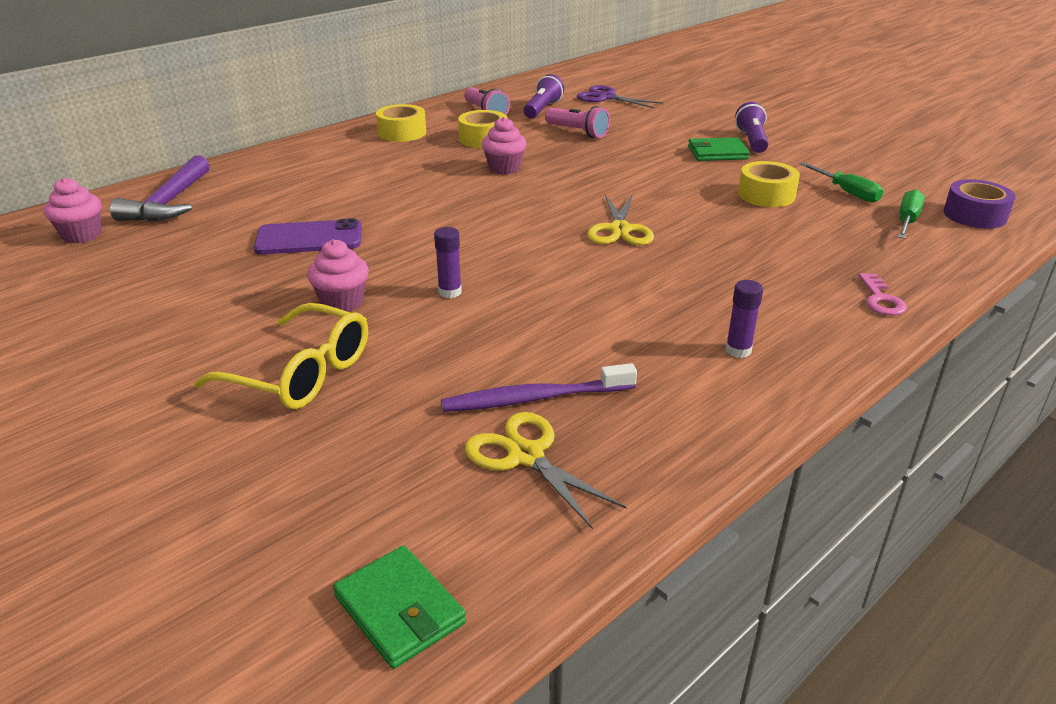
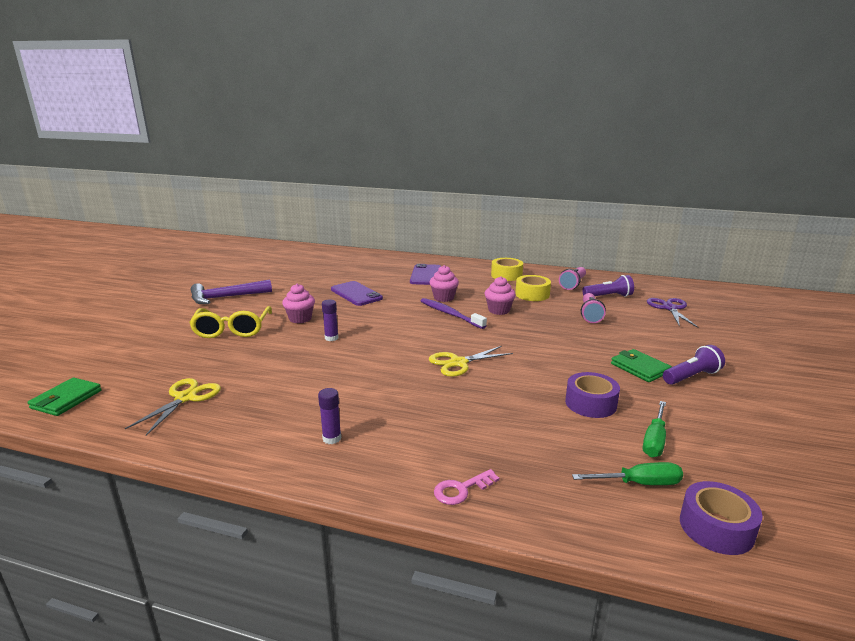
camera: 60 degrees right, 10 degrees down
pink cupcake [44,177,101,244] -> pink cupcake moved to [430,265,459,302]
purple hammer [110,155,210,222] -> purple hammer moved to [191,279,272,304]
purple toothbrush [441,363,637,412] -> purple toothbrush moved to [421,298,487,329]
yellow tape [738,161,800,207] -> purple tape [565,372,620,418]
none -> purple phone [410,264,441,285]

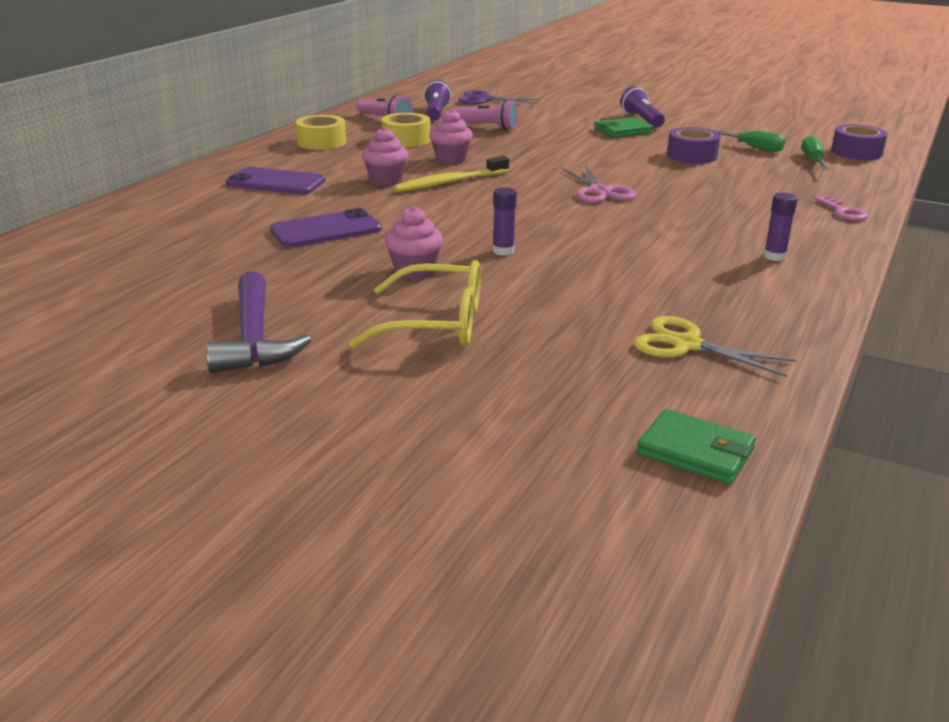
camera: 80 degrees left, 5 degrees up
purple toothbrush [421,298,487,329] -> yellow toothbrush [393,156,509,192]
yellow scissors [429,346,513,377] -> pink scissors [562,166,636,203]

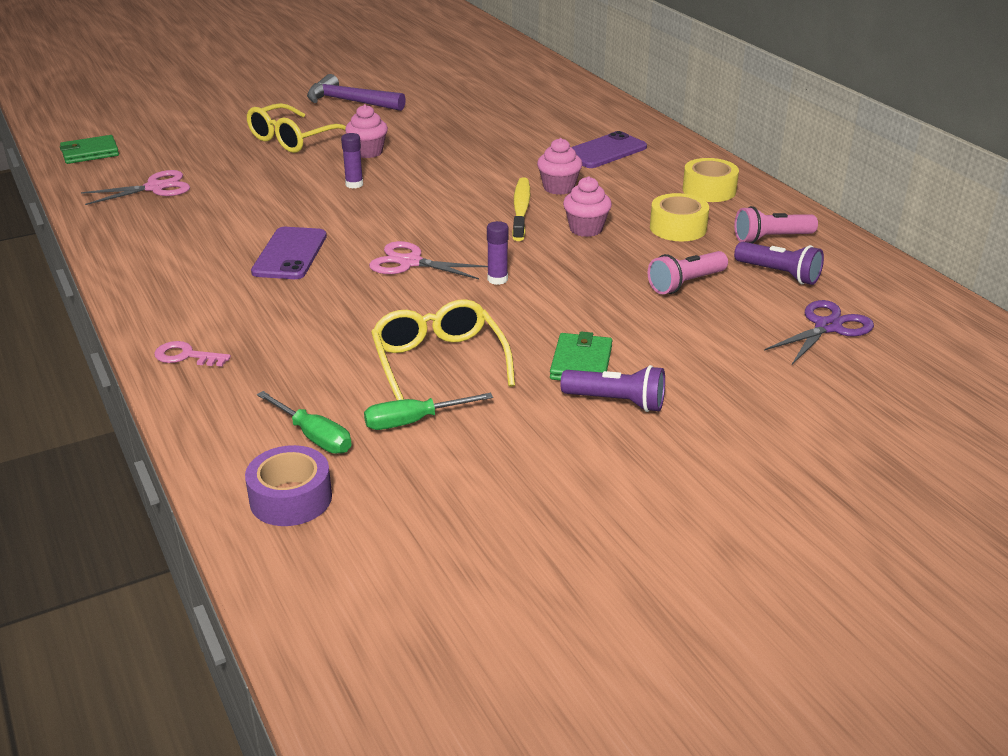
camera: 125 degrees right, 5 degrees up
purple phone [270,208,382,247] -> purple phone moved to [251,227,327,279]
yellow scissors [634,316,796,377] -> pink scissors [81,170,190,205]
purple tape [667,127,721,164] -> yellow glasses [371,299,515,400]
purple glue stick [764,193,797,261] -> purple glue stick moved to [487,221,509,285]

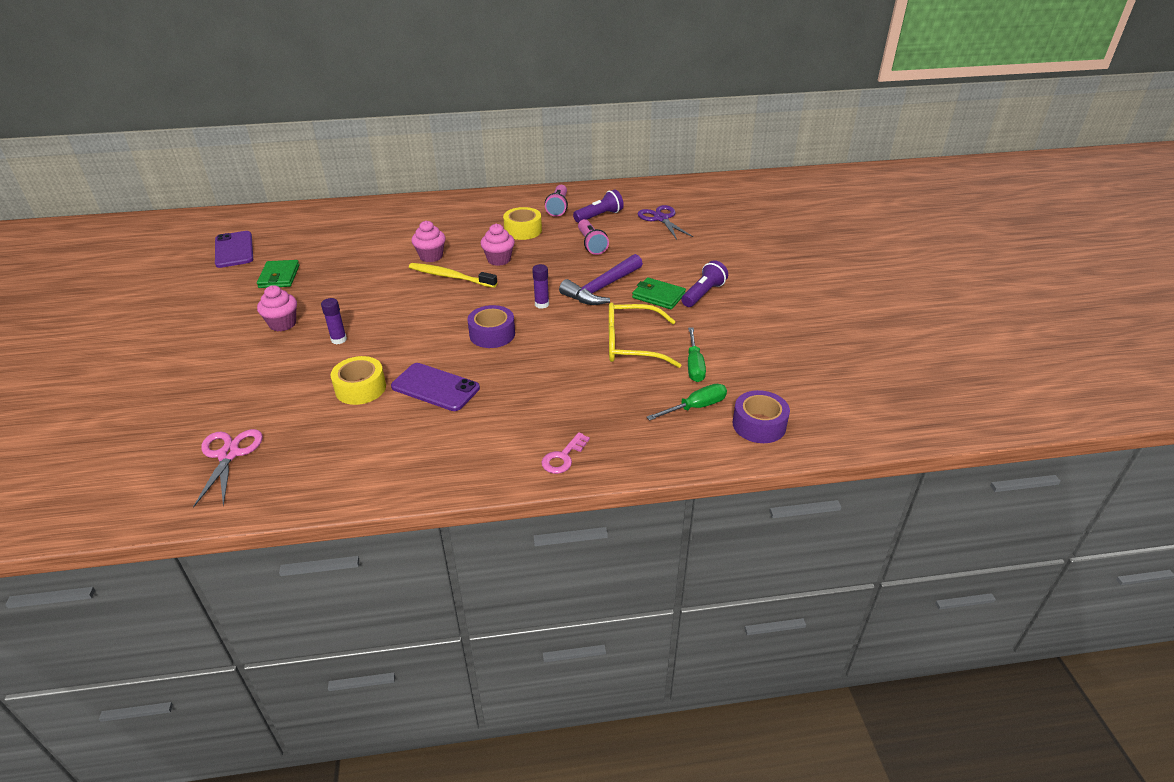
camera: 70 degrees left, 5 degrees up
green wallet [60,135,119,164] -> green wallet moved to [257,260,300,288]
yellow glasses [246,103,346,153] -> none
purple hammer [307,74,406,111] -> purple hammer moved to [559,254,643,305]
pink scissors [369,241,488,279] -> purple tape [467,305,515,348]
purple phone [571,131,647,168] -> purple phone moved to [215,231,253,268]
yellow tape [683,158,739,202] -> yellow tape moved to [331,356,386,405]

